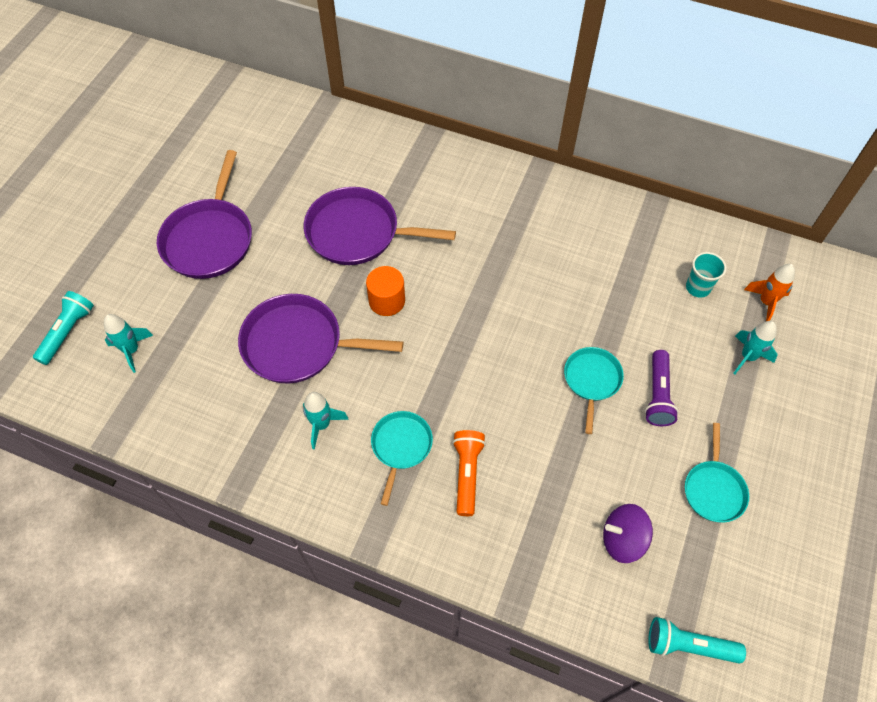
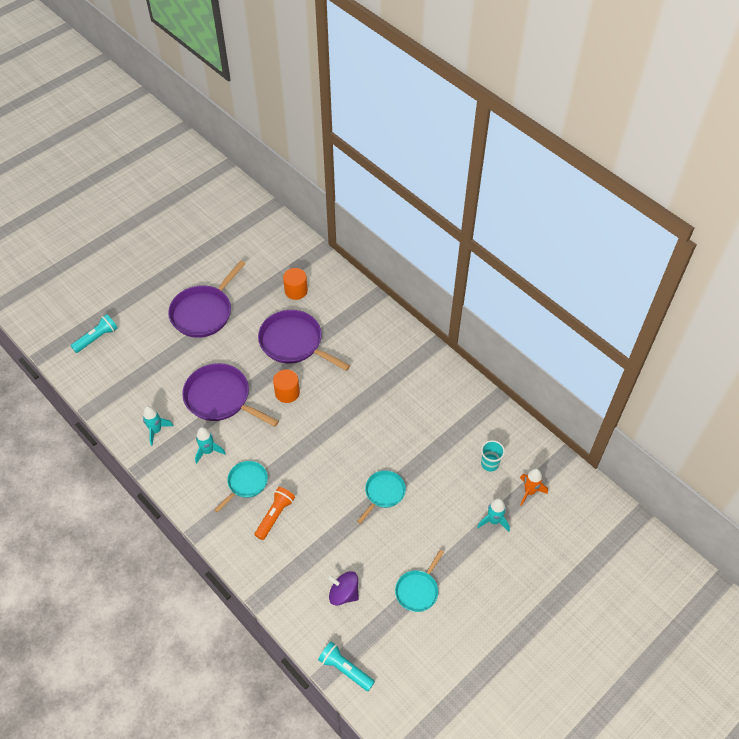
camera: 25 degrees right, 5 degrees down
turquoise rocket [104,314,153,373] -> turquoise rocket moved to [143,406,173,446]
purple flashlight [645,350,679,426] -> none
none -> orange cylinder [283,268,308,300]

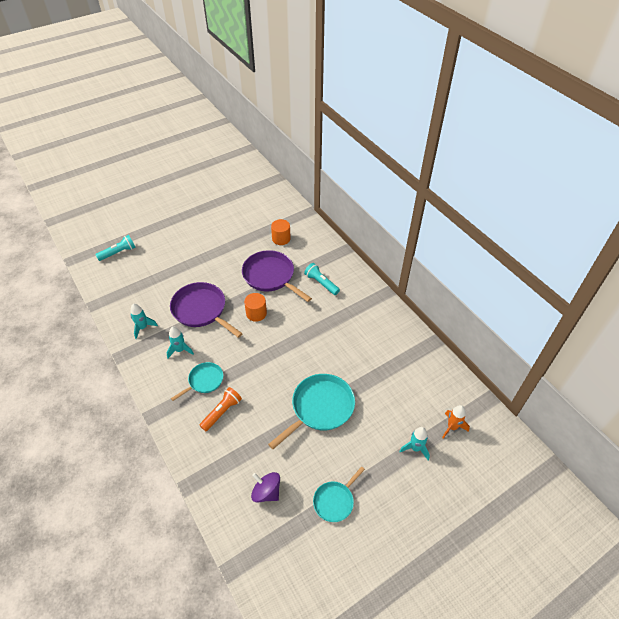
camera: 10 degrees right, 5 degrees down
purple pan [168,260,246,338] -> none
turquoise flashlight [318,642,375,691] -> turquoise flashlight moved to [304,263,340,295]
turquoise pan [357,470,406,524] -> turquoise pan [268,374,355,449], size x1.73
turquoise cup [481,440,505,471] -> none

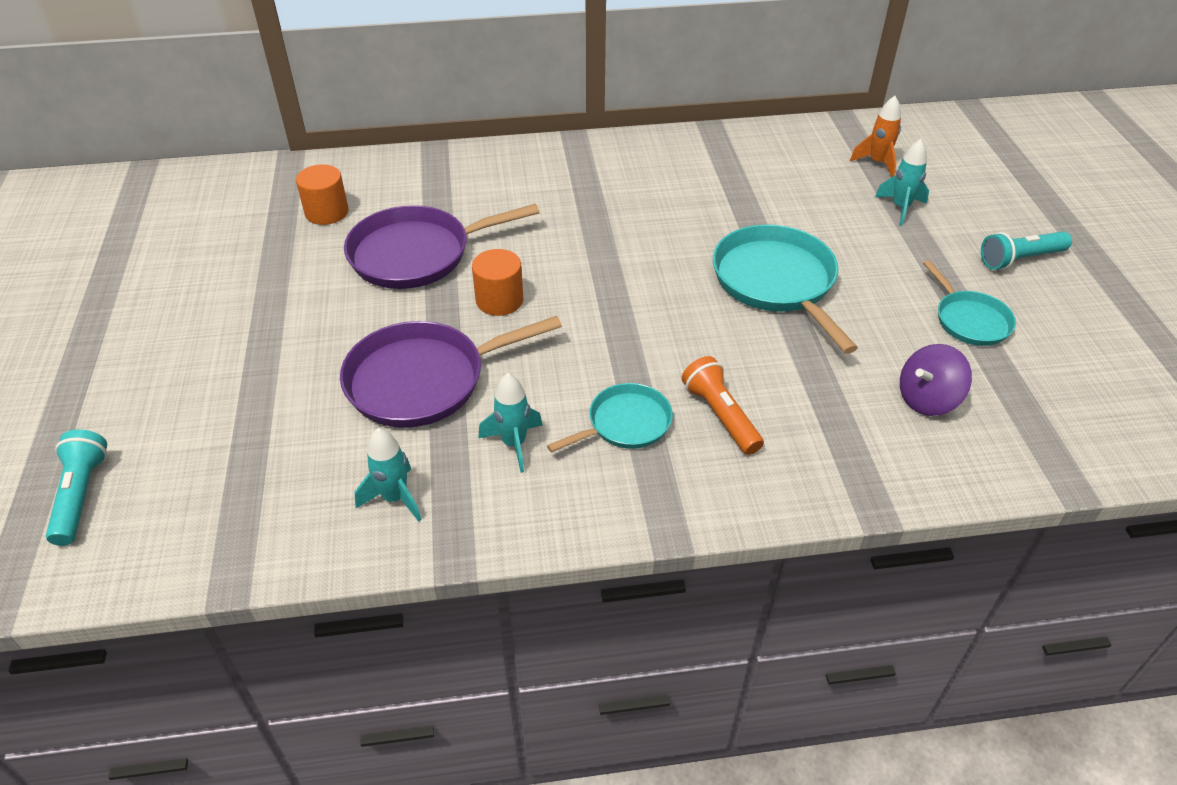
camera: 65 degrees left, 5 degrees down
turquoise pan [171,362,223,401] -> turquoise pan turned 75 degrees clockwise [547,383,673,453]
turquoise flashlight [304,263,340,295] -> turquoise flashlight moved to [981,231,1072,270]

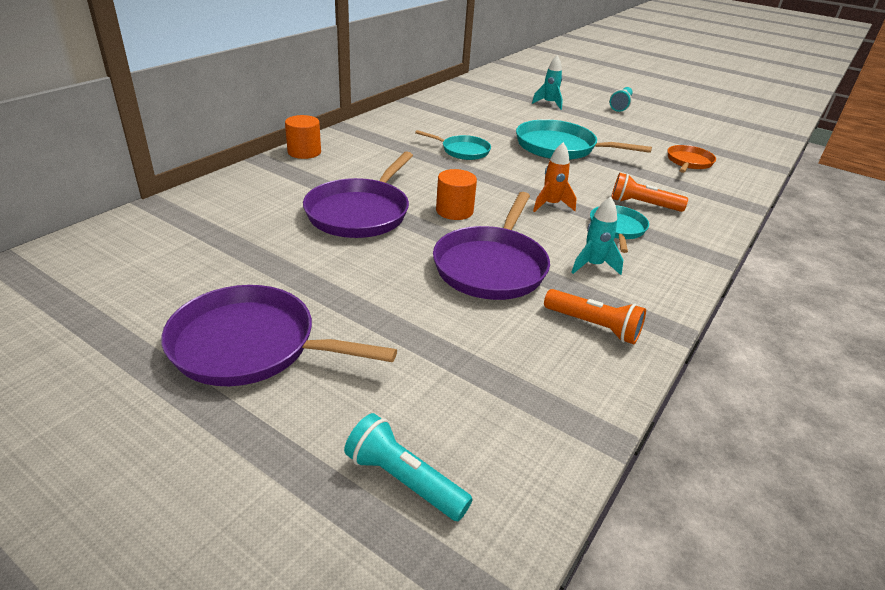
camera: 50 degrees left, 10 degrees down
orange cylinder [296,164,349,225] -> orange cylinder moved to [285,115,321,159]
turquoise rocket [355,428,422,522] -> orange flashlight [544,289,646,344]
orange rocket [850,96,901,178] -> orange rocket moved to [533,142,577,212]
purple spinning top [900,344,972,416] -> orange pan [667,145,716,173]
turquoise pan [923,260,1016,346] -> turquoise pan moved to [415,130,491,160]
none -> purple pan [161,285,397,386]

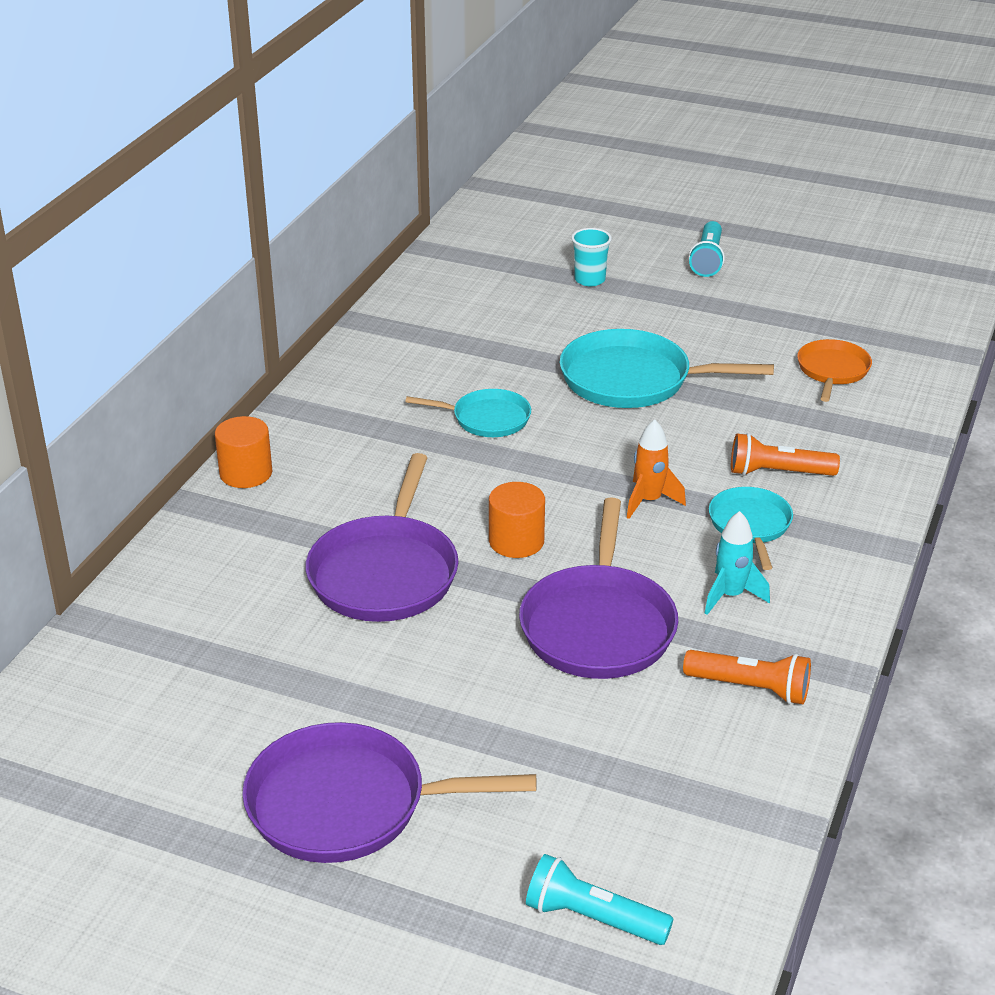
camera: 10 degrees left, 0 degrees up
turquoise rocket [532,55,563,110] -> turquoise cup [571,228,612,286]

